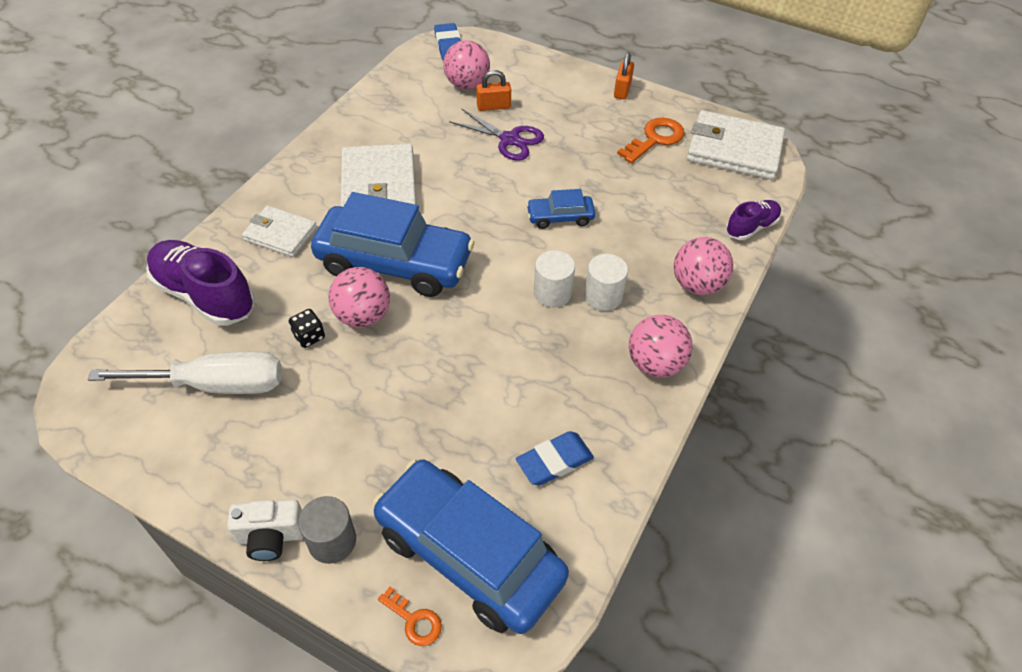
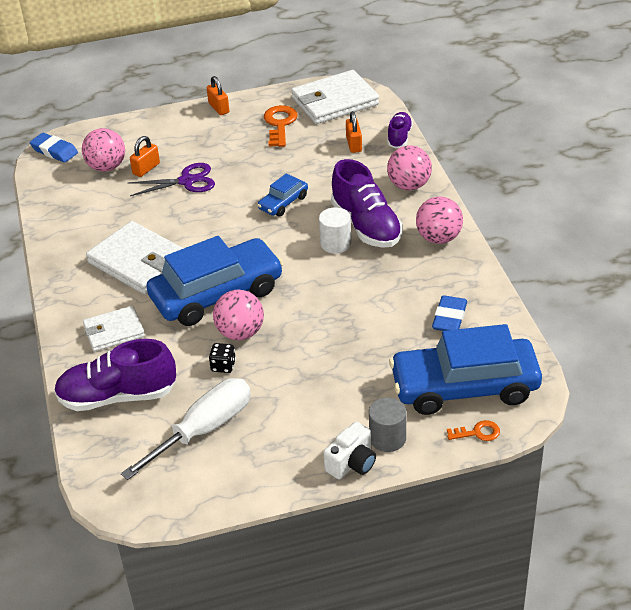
camera: 40 degrees left, 10 degrees down
white cylinder [584,254,628,311] -> purple shoe [331,159,403,248]
none -> orange padlock [346,111,362,153]

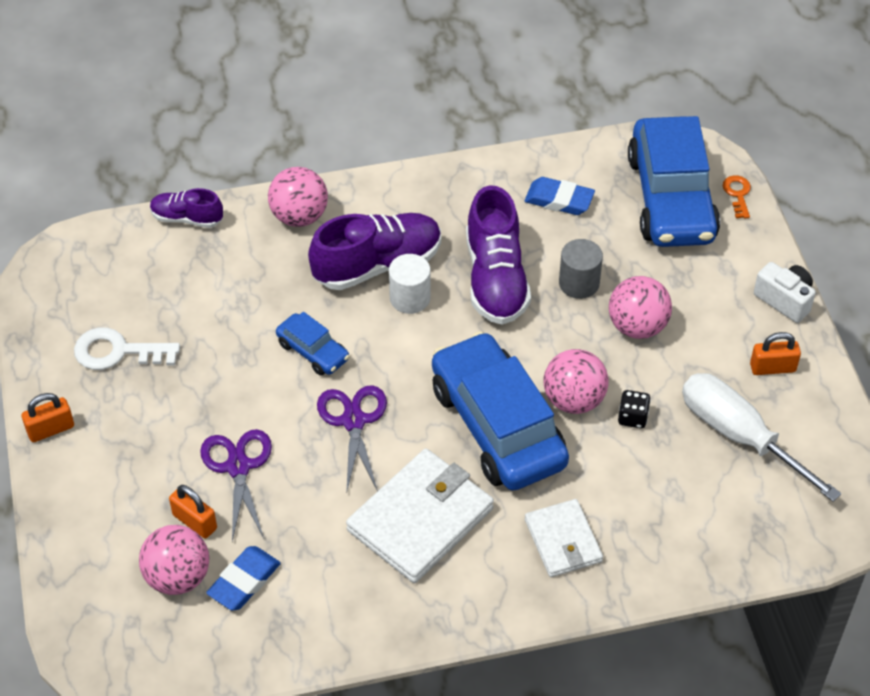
camera: 90 degrees left, 10 degrees up
blue eraser [30,133,78,163] -> blue eraser moved to [206,546,281,611]
purple shoe [54,339,176,411] -> purple shoe moved to [466,185,531,325]
orange key [264,105,298,147] -> white key [74,327,180,370]
white wallet [291,70,379,124] -> none
orange padlock [346,111,362,153] -> orange padlock moved to [750,332,801,375]
grey cylinder [369,398,406,452] -> grey cylinder moved to [559,239,603,299]
pink ball [416,197,463,244] -> pink ball moved to [609,276,672,339]
none -> purple scissors [317,385,387,494]

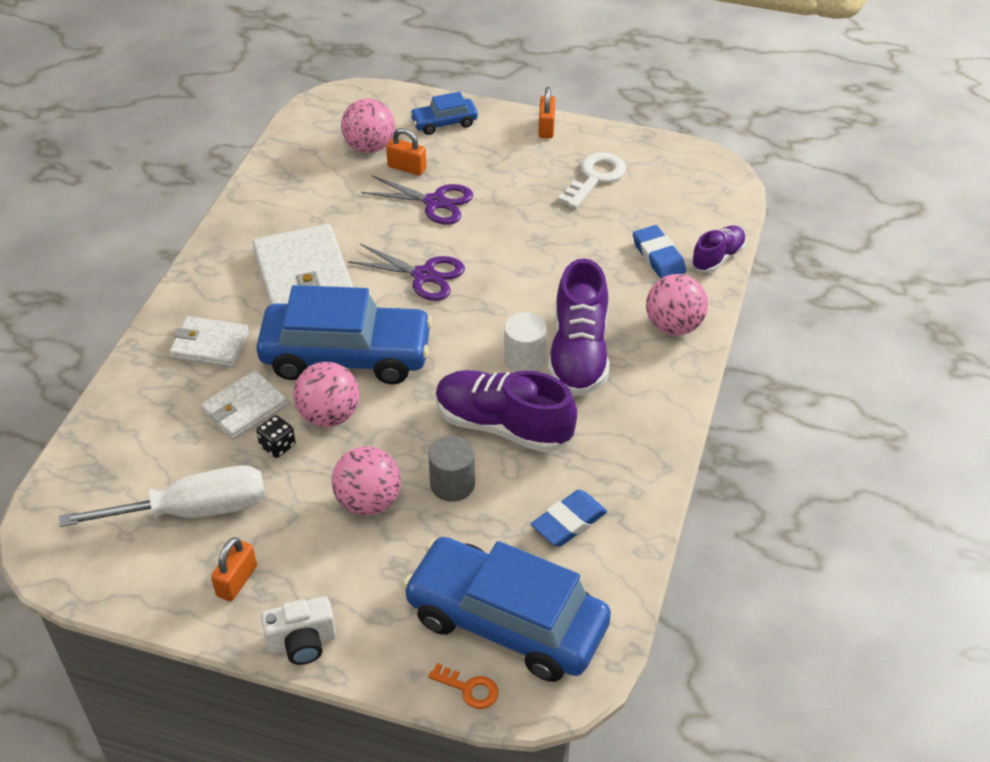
camera: 120 degrees right, 5 degrees down
orange padlock [169,485,217,539] -> orange padlock turned 45 degrees clockwise [386,128,427,175]
blue eraser [206,546,281,611] -> blue eraser moved to [633,225,686,279]
blue car [276,312,350,376] -> blue car moved to [410,92,478,135]
none -> white wallet [201,370,288,440]

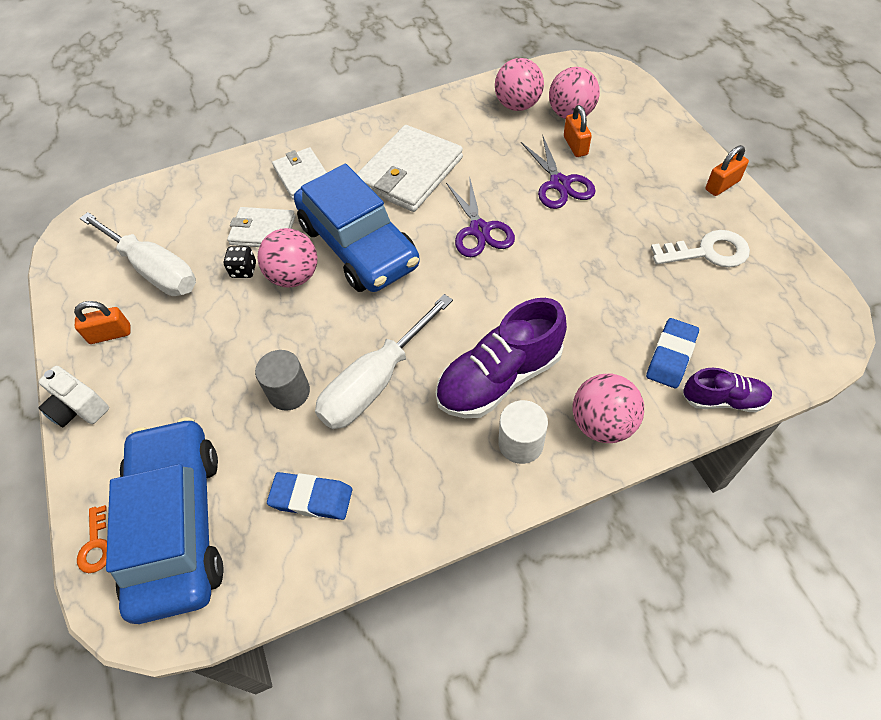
camera: 55 degrees right, 10 degrees up
pink ball [332,446,401,516] -> pink ball moved to [495,58,544,111]
blue car [410,92,478,135] -> none
purple shoe [435,370,577,453] -> white screwdriver [315,294,453,429]
white cylinder [504,312,547,372] -> white cylinder moved to [498,400,548,464]

